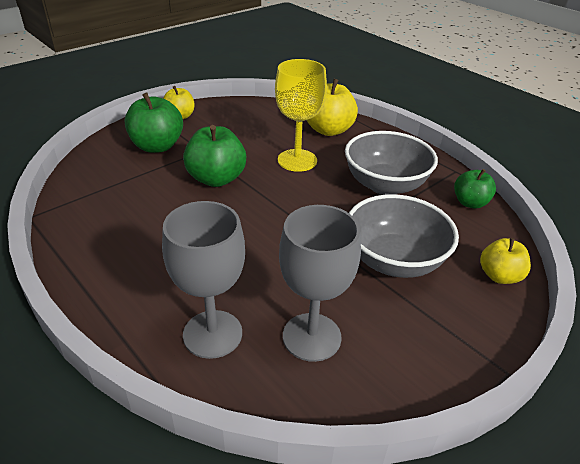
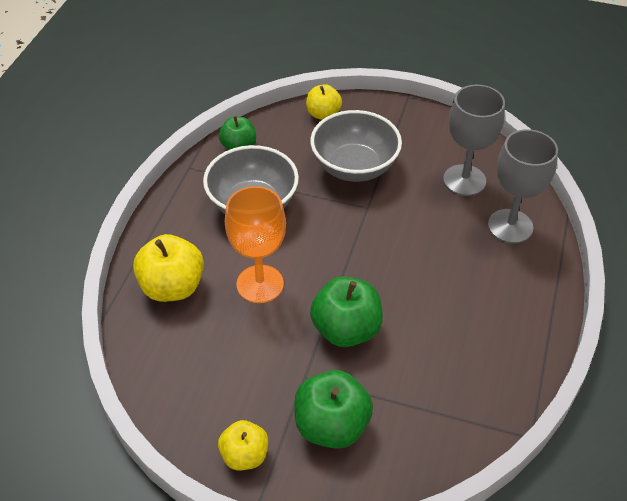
camera: 120 degrees left, 10 degrees up
yellow goblet [275,59,327,172] -> orange goblet [225,186,286,303]

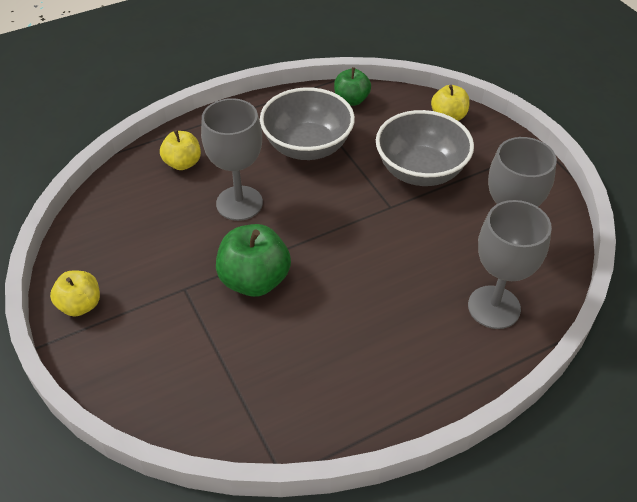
camera: 45 degrees right, 0 degrees up
yellow apple [133,234,204,302] -> yellow apple [160,130,201,170], size x0.63
orange goblet [225,186,286,303] -> grey goblet [201,98,263,221]
green apple [294,370,373,449] -> none

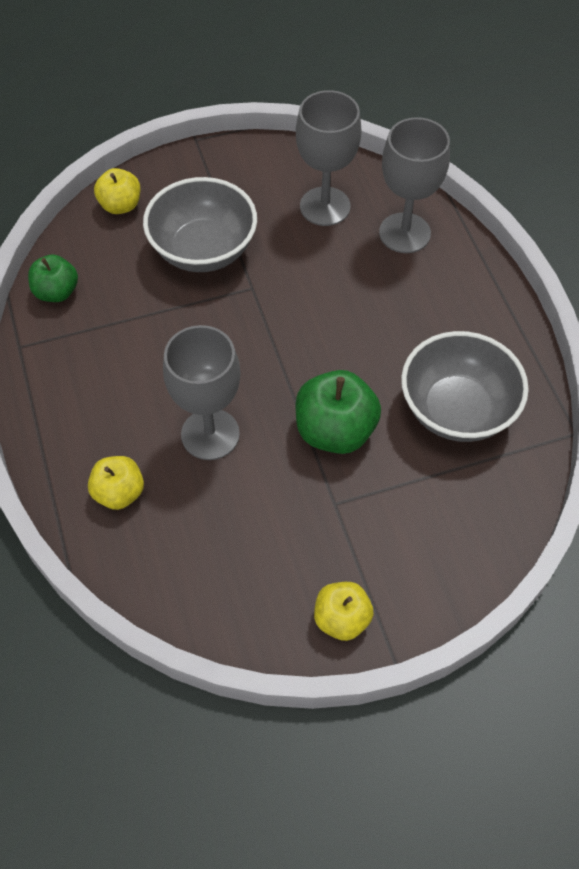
camera: 80 degrees left, 10 degrees up
grey bowl [260,87,355,160] -> grey bowl moved to [401,331,529,442]

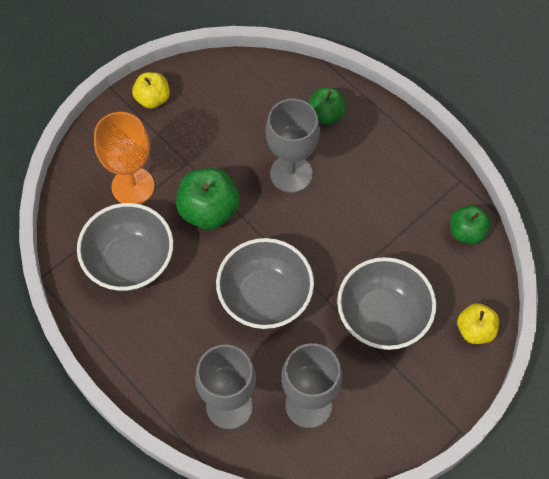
camera: 155 degrees right, 5 degrees up
yellow apple [88,456,144,510] -> green apple [309,88,346,125]
none -> orange goblet [94,112,154,204]
none -> grey bowl [216,238,314,329]

